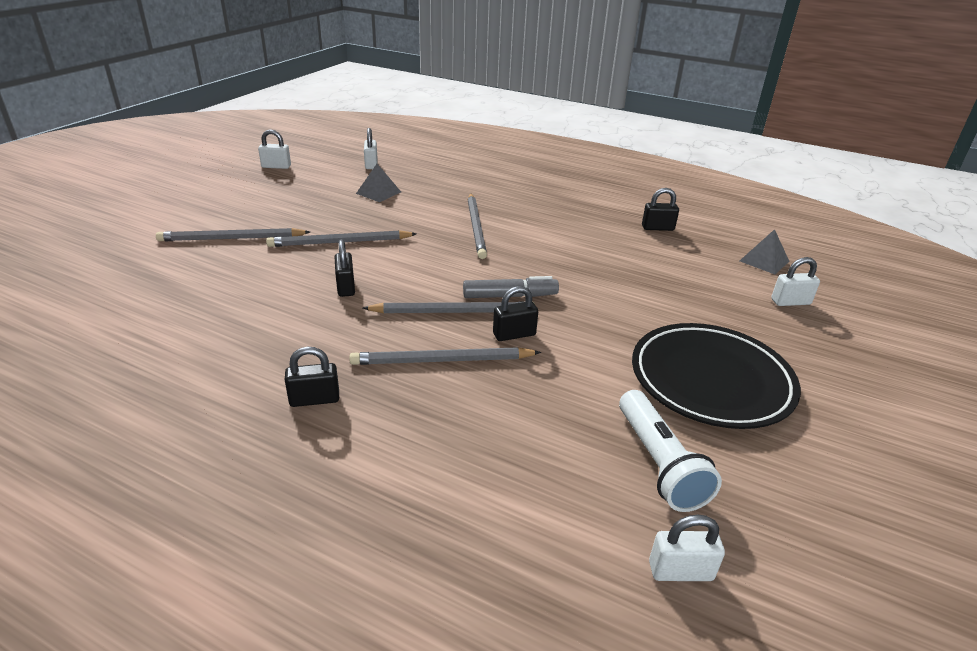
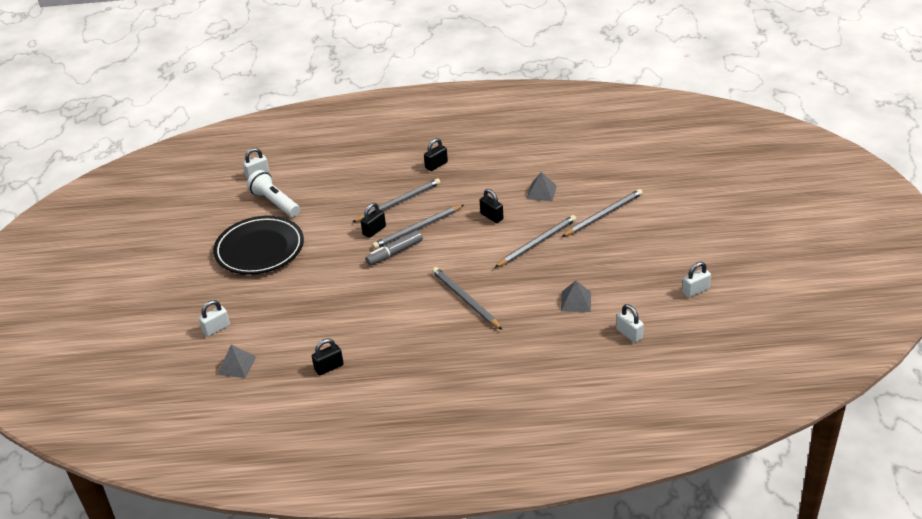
camera: 155 degrees right, 5 degrees up
none -> grey pyramid [527,172,557,202]

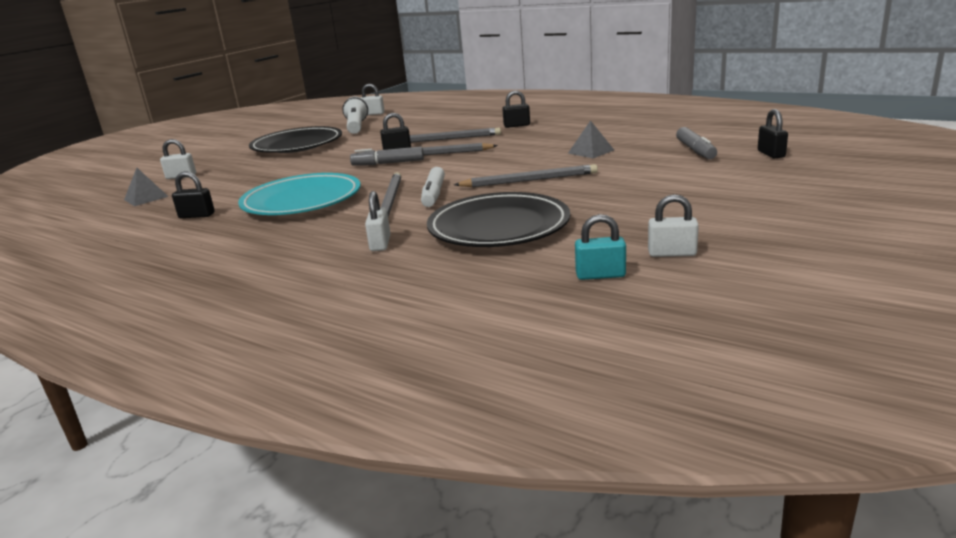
camera: 35 degrees right, 15 degrees down
black padlock [480,189,504,223] -> black padlock moved to [758,109,788,158]
grey pyramid [561,281,591,312] -> black plate [427,192,570,247]
grey pencil [562,189,643,237] -> none
white padlock [616,304,644,343] -> white padlock moved to [365,191,391,251]
none -> turquoise plate [238,173,361,215]
none -> white marker [421,167,445,207]
none -> turquoise padlock [575,214,626,280]
none -> grey marker [676,127,717,159]

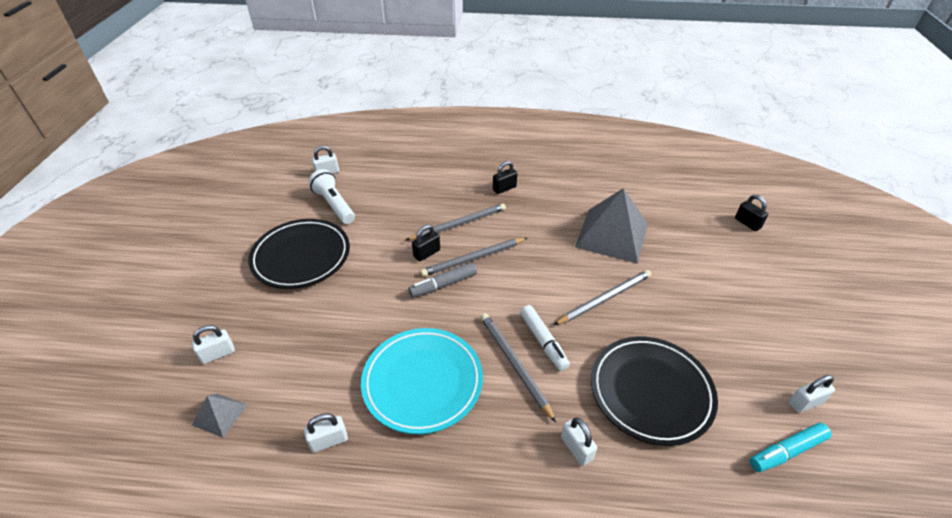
camera: 30 degrees left, 20 degrees up
black padlock [172,171,215,218] -> white padlock [304,414,348,453]
grey pyramid [568,120,614,158] -> grey pyramid [575,188,648,264], size x2.17
turquoise padlock [575,214,626,280] -> turquoise marker [750,423,832,472]
grey marker [676,127,717,159] -> none

